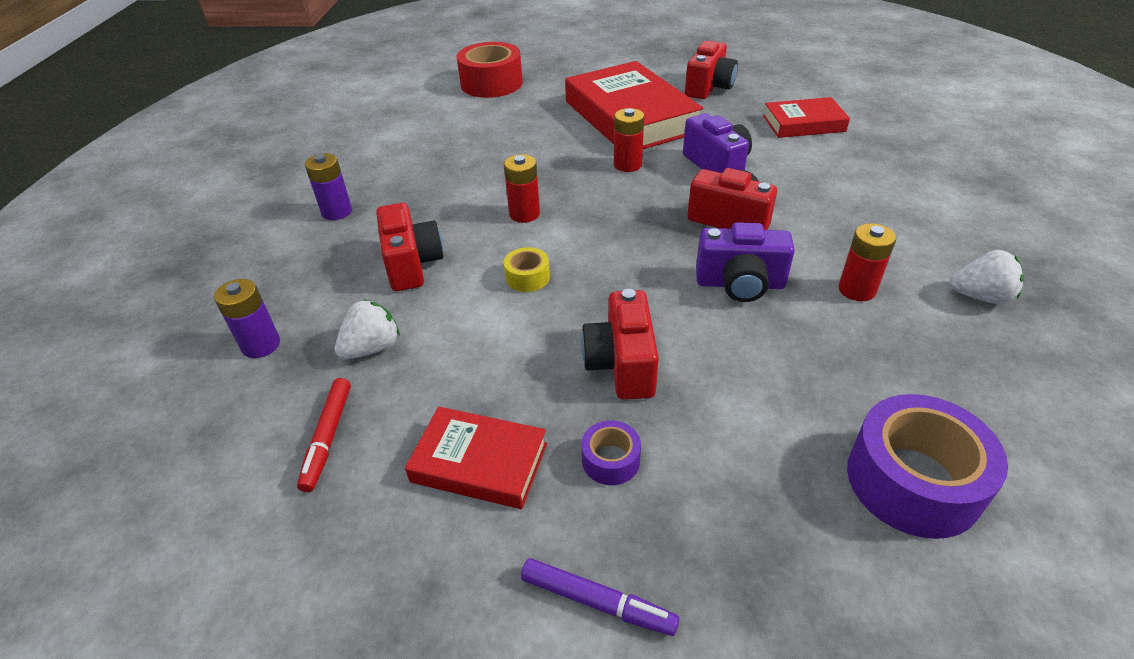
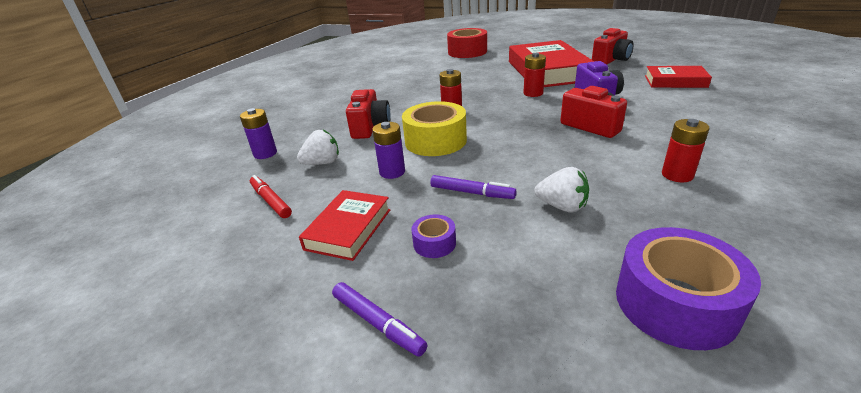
camera: 20 degrees right, 10 degrees down
red marker [297,378,351,492] -> red marker turned 120 degrees clockwise [250,175,292,218]
purple battery [305,153,352,220] -> purple battery moved to [372,122,405,179]
red book [405,406,547,509] -> red book turned 75 degrees clockwise [299,190,390,261]
yellow tape [504,247,550,292] -> yellow tape [402,101,467,156], size x2.08
red camera [581,289,659,400] -> purple marker [430,175,517,199]
purple camera [696,222,795,302] -> none
white strawberry [950,250,1024,304] -> white strawberry moved to [534,167,589,213]

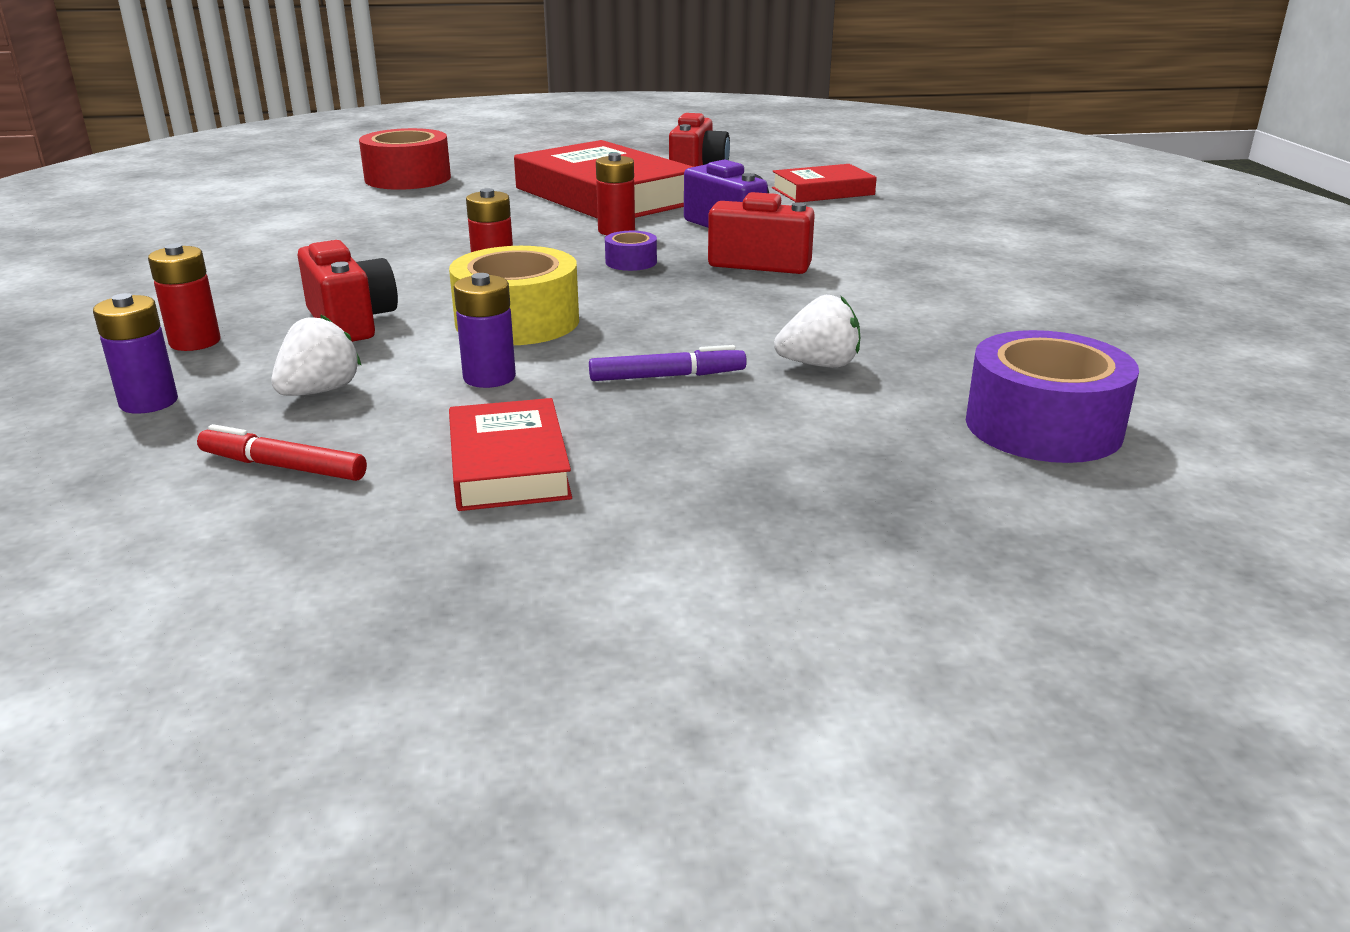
camera: 35 degrees left, 5 degrees down
purple marker [332,282,427,357] -> none
purple tape [411,214,456,258] -> purple tape moved to [605,231,657,271]
red battery [662,119,709,182] -> red battery moved to [148,244,220,351]

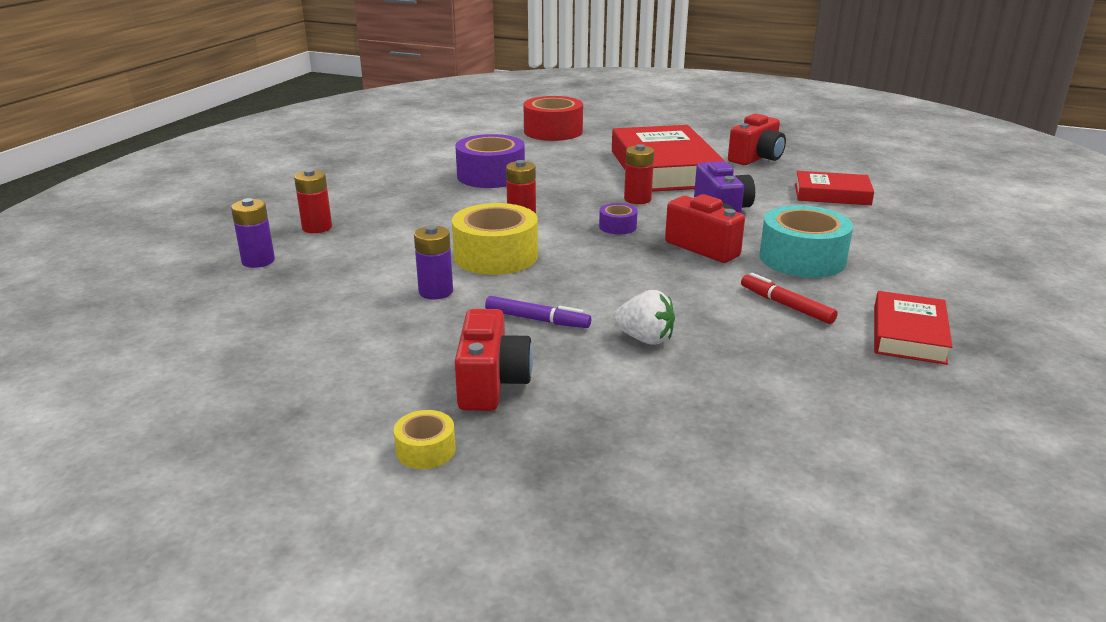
camera: 30 degrees right, 0 degrees up
red marker [197,424,367,481] -> red marker moved to [741,273,838,324]
white strawberry [271,315,361,396] -> none
red camera [298,240,398,342] -> red camera moved to [455,309,533,411]
red book [449,398,572,511] -> red book moved to [874,291,952,365]
purple tape [966,330,1139,463] -> purple tape moved to [455,134,525,188]
none -> yellow tape [394,410,456,469]
none -> turquoise tape [760,205,853,278]

